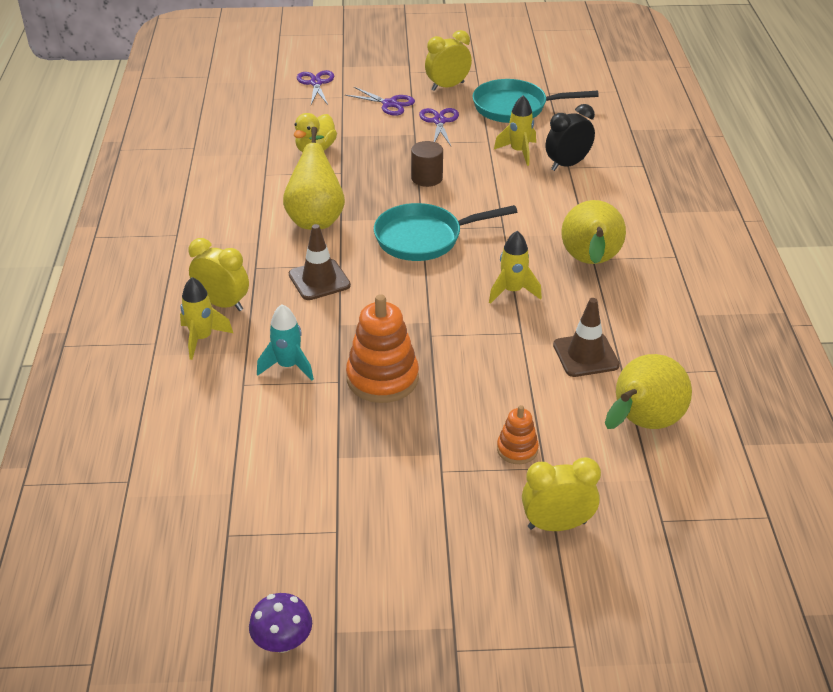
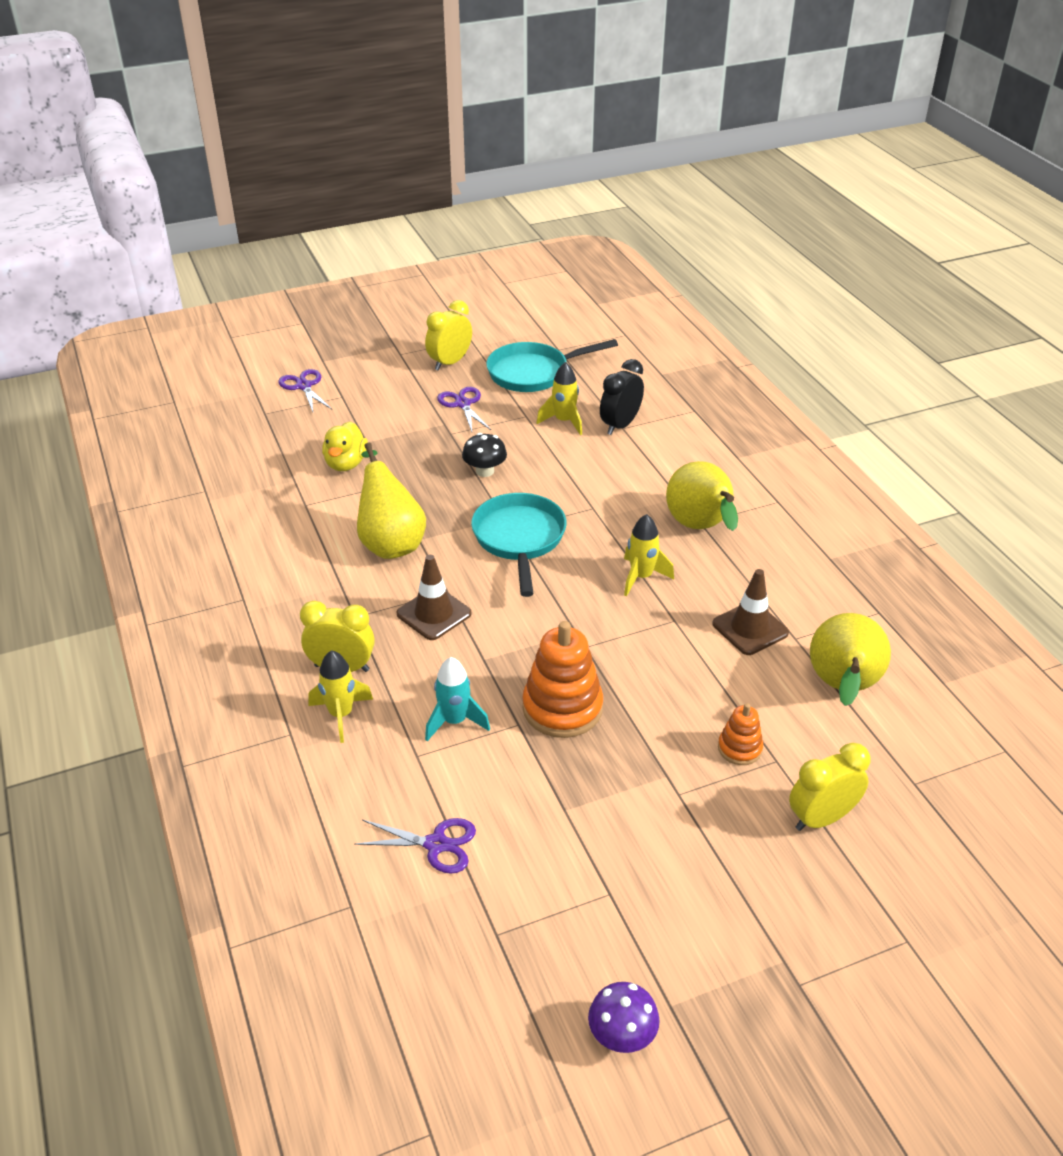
camera: 20 degrees left, 0 degrees up
purple scissors [345,87,415,116] -> purple scissors moved to [354,818,476,874]
turquoise pan [374,203,517,261] -> turquoise pan turned 120 degrees clockwise [471,493,566,597]
brown cylinder [411,141,443,187] -> black mushroom [462,433,507,477]

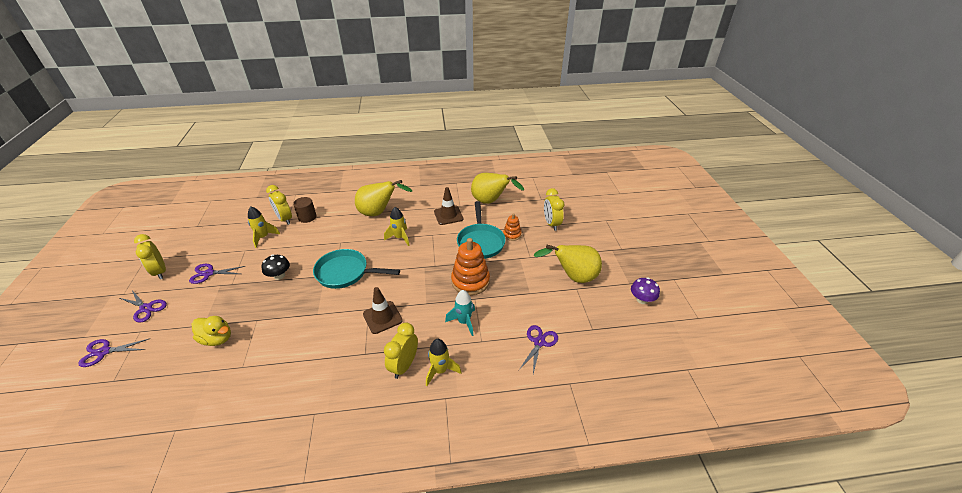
camera: 75 degrees left, 0 degrees up
yellow pear [357,443,426,559] -> yellow pear moved to [533,245,602,283]
turquoise pan [486,339,618,392] -> turquoise pan moved to [457,201,505,259]
black clock [600,359,644,435] -> yellow clock [266,185,292,225]
none -> purple scissors [120,290,167,323]
none -> brown cylinder [293,197,317,223]

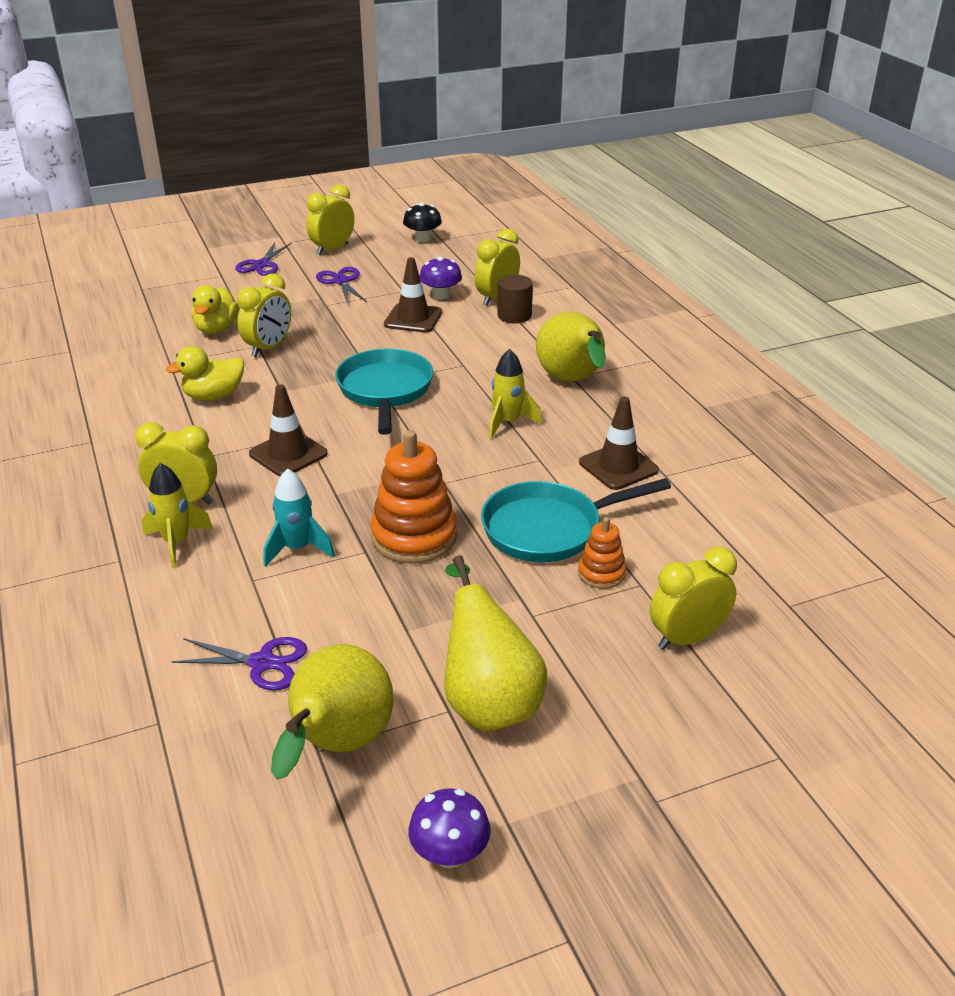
camera: 75 degrees right, 5 degrees down
purple scissors [78,338,150,367] -> none
yellow rocket [248,206,280,248] -> purple mushroom [420,257,462,300]
black mushroom [262,254,290,280] -> black mushroom moved to [403,203,442,242]
yellow pear [471,173,524,204] -> yellow pear moved to [271,644,394,780]
none -> yellow duck [166,346,244,401]
none -> yellow clock [237,273,291,357]
none -> brown traffic cone [384,257,442,333]

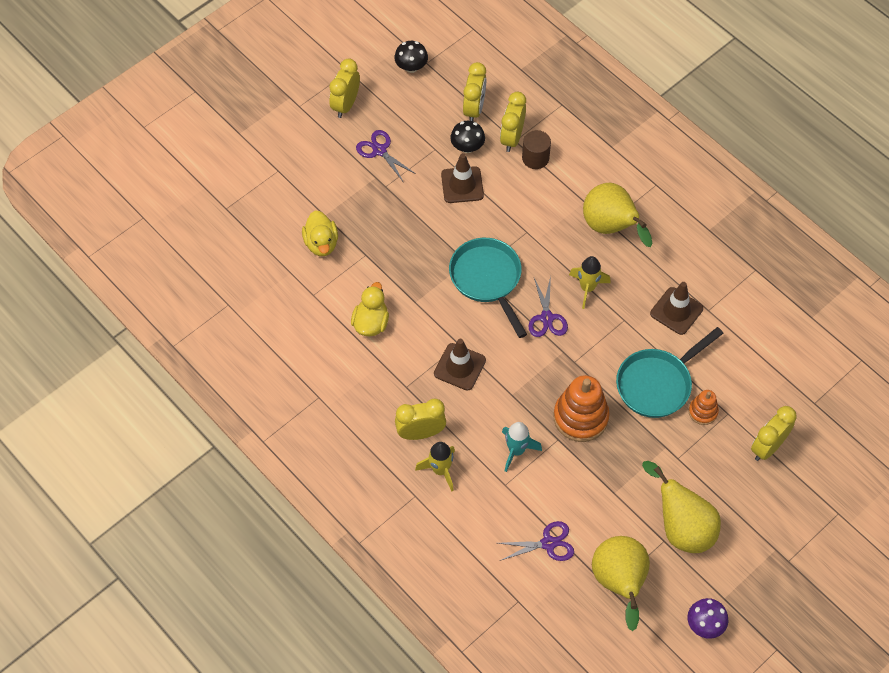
camera: 20 degrees left, 25 degrees up
yellow duck [166,346,244,401] -> yellow duck turned 150 degrees clockwise [351,282,389,337]
purple scissors [235,242,292,276] -> purple scissors moved to [528,276,568,337]
yellow clock [237,273,291,357] -> yellow clock moved to [463,62,486,121]
purple mushroom [420,257,462,300] -> black mushroom [450,121,485,153]

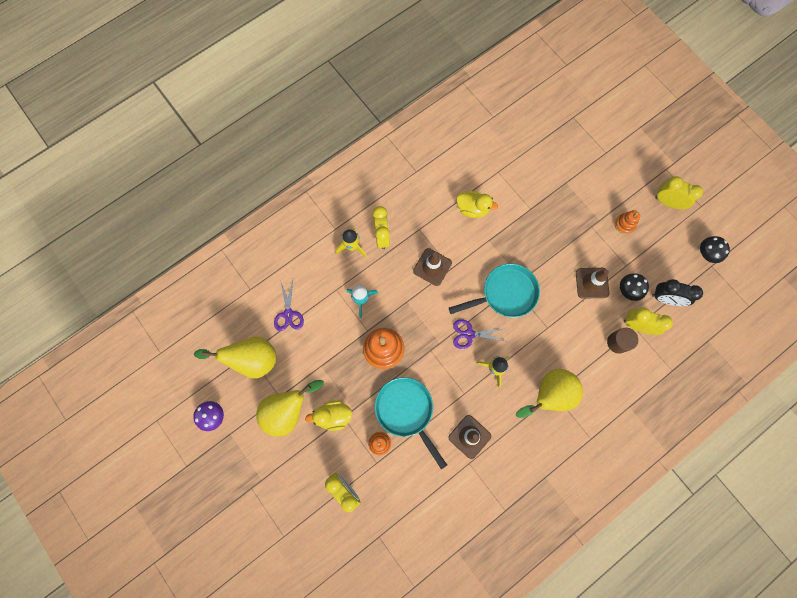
camera: 95 degrees right, 15 degrees up
yellow duck [302,210,338,256] -> yellow duck moved to [305,401,352,431]
purple scissors [356,130,416,183] -> orange stacking toy [615,210,640,234]
yellow clock [463,62,486,121] -> black clock [652,279,703,306]

